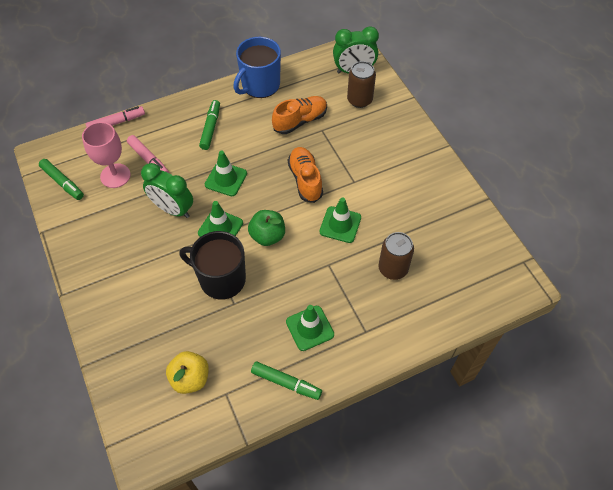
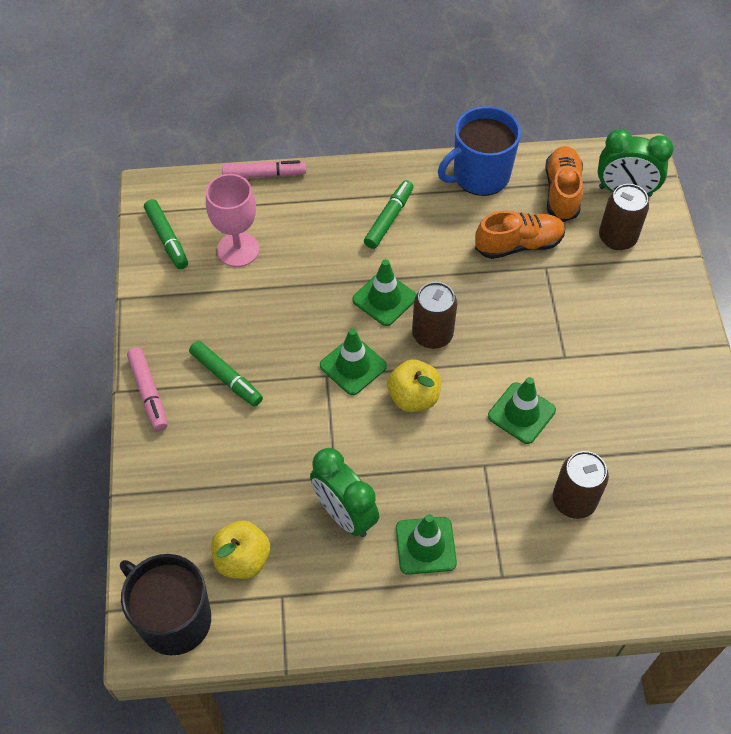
camera: 20 degrees right, 0 degrees up
pink marker [127,135,169,173] -> pink marker moved to [127,347,167,431]
green clock [141,163,193,218] -> green clock moved to [310,448,379,537]
black mug [179,231,246,300] -> black mug moved to [120,554,211,655]
green apple [248,210,285,246] -> yellow apple [387,359,441,412]
green marker [251,361,322,400] -> green marker moved to [189,341,263,407]
orange shoe [288,147,323,203] -> orange shoe moved to [545,146,583,222]
none -> brown can [412,282,457,349]

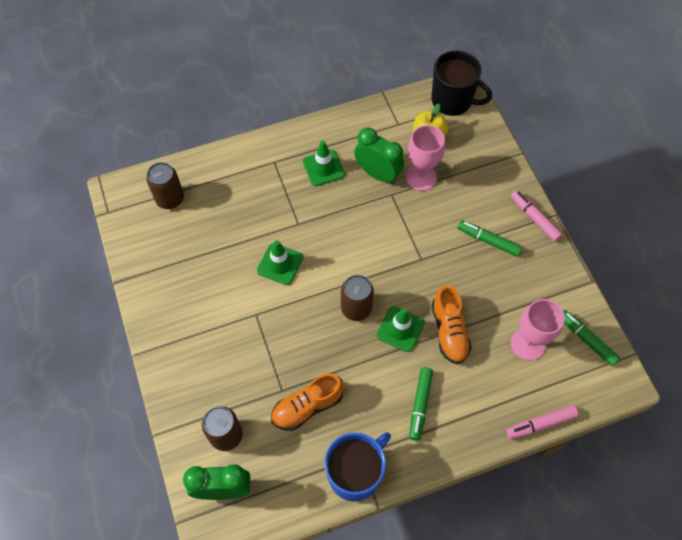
camera: 165 degrees right, 5 degrees up
green traffic cone [320,328,387,395] -> none
yellow apple [387,359,441,412] -> none
orange shoe [545,146,583,222] -> orange shoe moved to [432,285,472,364]
brown can [553,451,609,519] -> brown can moved to [146,162,184,209]
none -> pink goblet [406,125,445,191]

